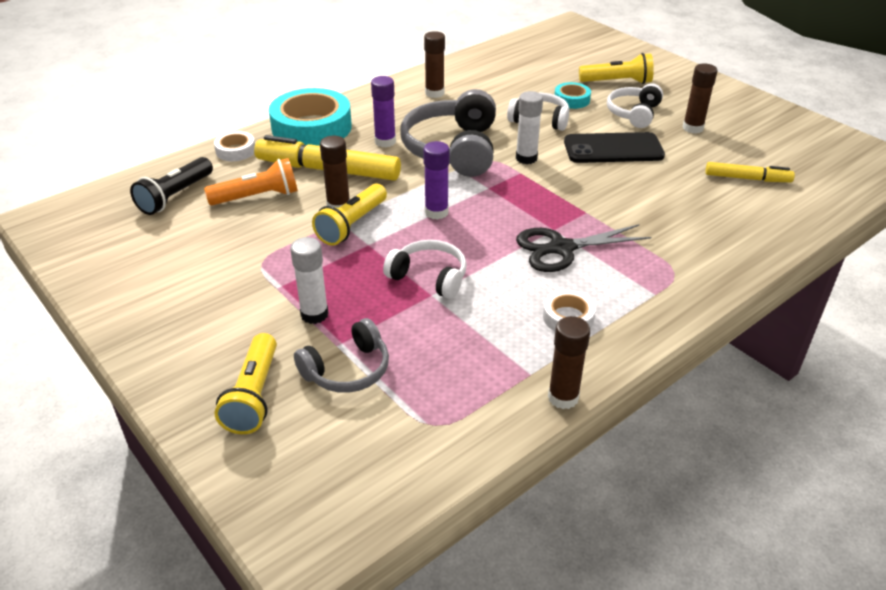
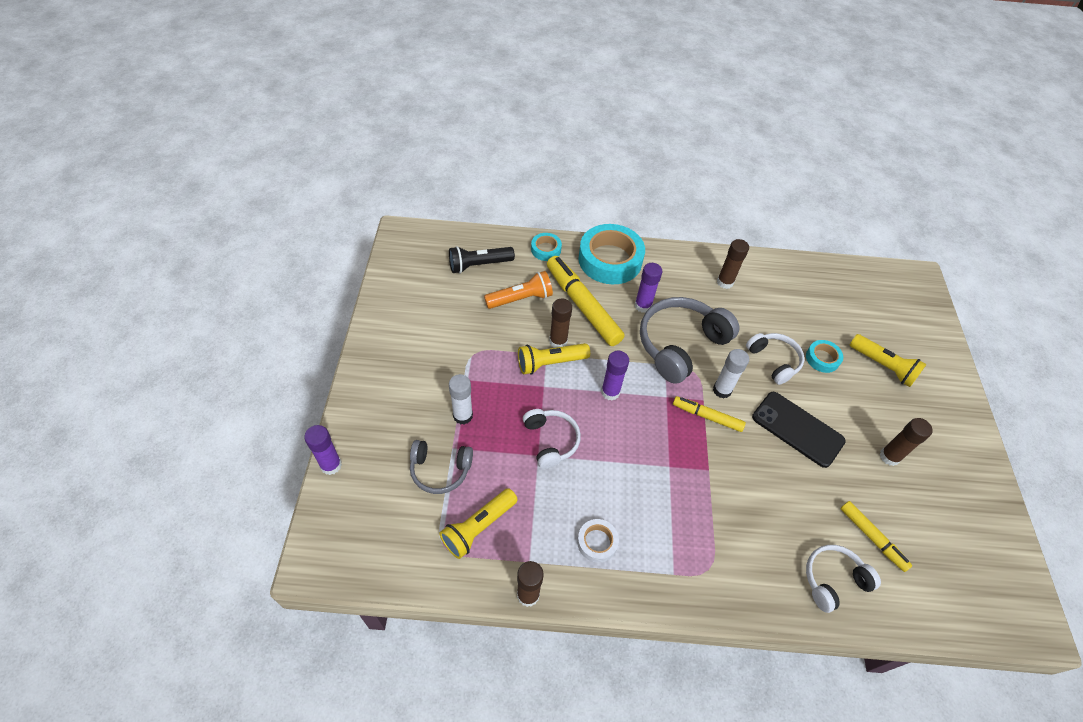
camera: 40 degrees right, 15 degrees up
orange flashlight [204,158,298,205] -> orange flashlight turned 45 degrees counterclockwise [484,271,553,309]
white tape [214,131,255,161] -> turquoise tape [531,233,562,261]
yellow flashlight [214,333,277,434] -> yellow flashlight moved to [439,488,518,559]
black scissors [516,224,651,272] -> none
white headphones [607,83,663,128] -> white headphones moved to [806,545,881,613]
none -> purple glue stick [304,425,342,475]
none -> yellow marker [673,396,746,432]

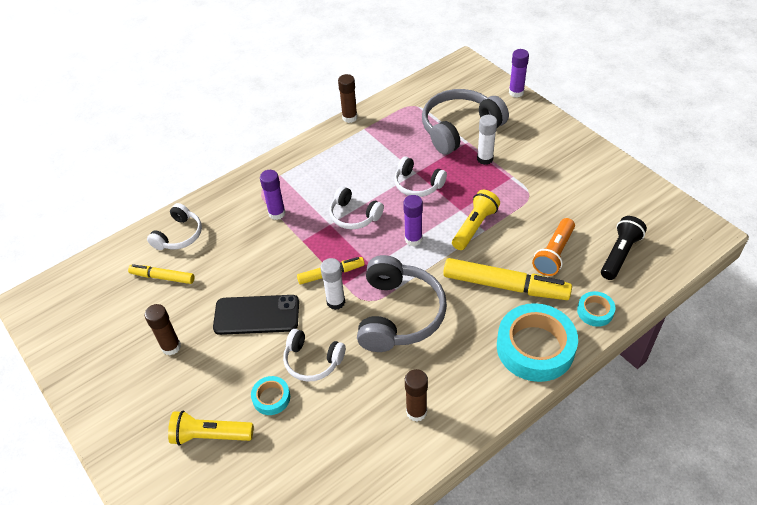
camera: 145 degrees right, 5 degrees down
grey headphones [410,440,473,494] -> grey headphones [422,89,509,155], size x1.72
yellow flashlight [439,488,518,559] -> none
brown glue stick [549,298,572,348] -> none
white tape [577,519,619,563] -> none
purple glue stick [635,263,662,313] -> purple glue stick moved to [260,170,286,220]
none -> white headphones [329,186,384,229]

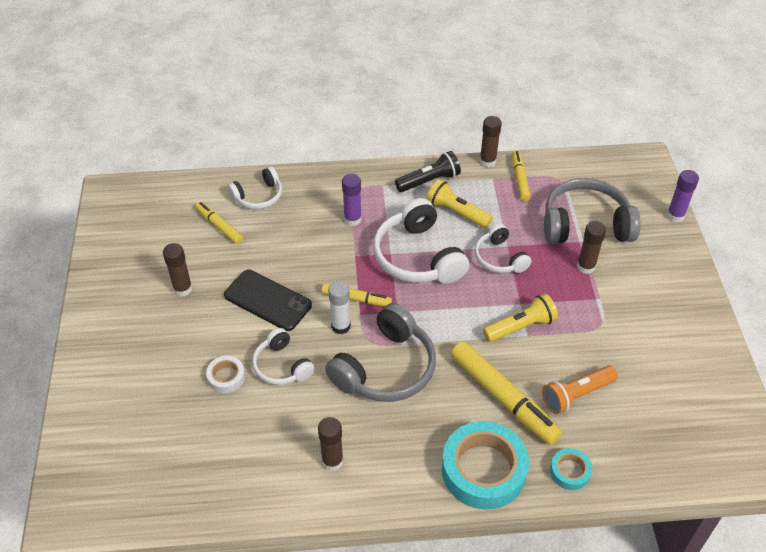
camera: 30 degrees right, 0 degrees up
yellow flashlight [168,411,253,446] -> yellow flashlight moved to [427,179,493,228]
turquoise tape [251,376,290,415] -> white tape [206,356,245,393]
white headphones [329,186,384,229] -> white headphones [373,198,469,284], size x1.72
purple glue stick [403,195,423,246] -> none
white glue stick [477,115,497,165] -> brown glue stick [577,221,606,274]
black flashlight [601,216,647,280] -> black flashlight moved to [395,151,461,192]
none -> yellow marker [512,151,531,201]

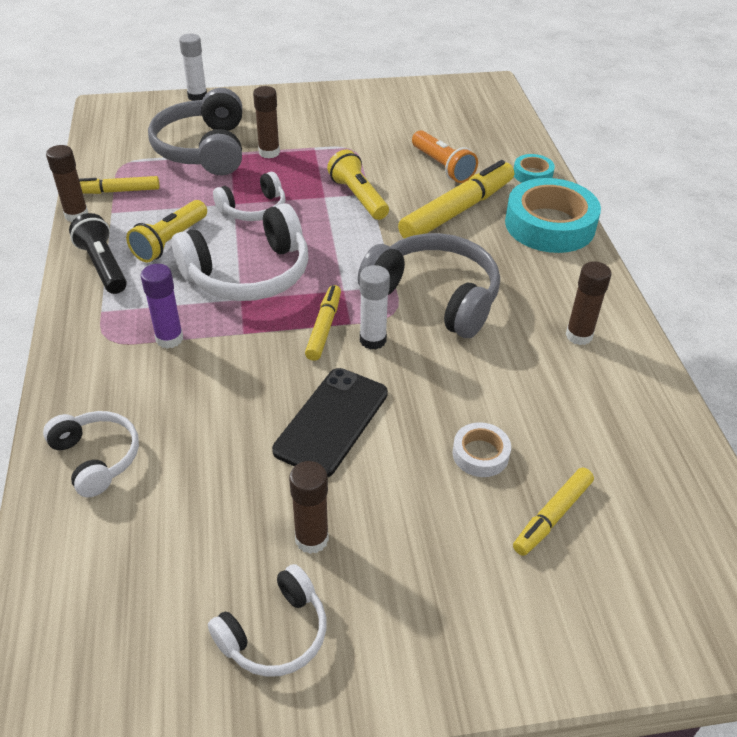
camera: 95 degrees left, 5 degrees down
yellow marker [195,202,243,244] -> yellow marker moved to [513,467,594,556]
white headphones [252,328,315,385] -> white headphones moved to [208,564,326,677]
purple glue stick [667,170,699,222] -> white glue stick [179,34,207,101]

